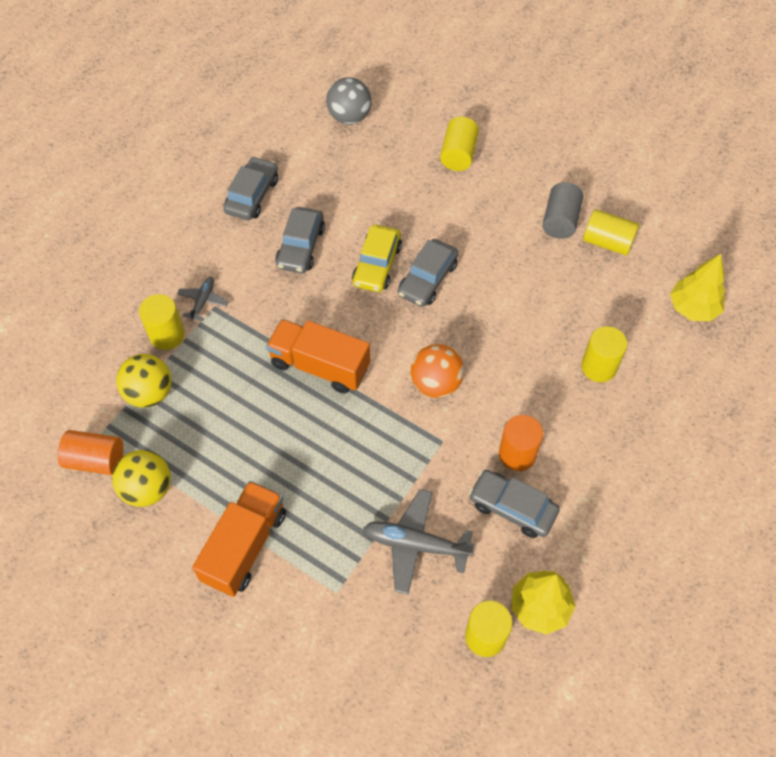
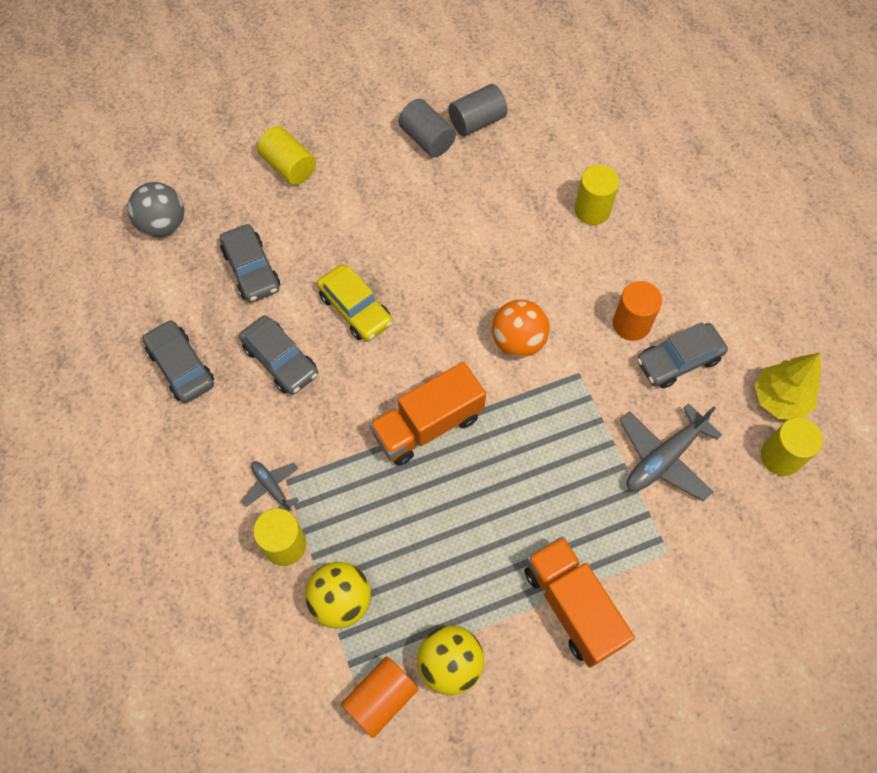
camera: 55 degrees left, 5 degrees up
grey car [398,239,458,307] -> grey car moved to [220,224,280,303]
yellow cylinder [583,209,639,256] -> grey cylinder [448,84,508,136]
yellow tree [670,254,725,321] -> none

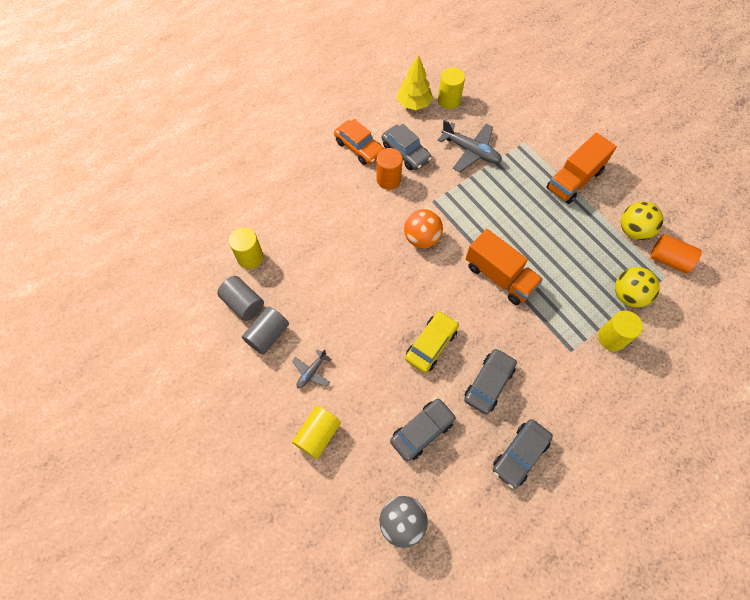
camera: 105 degrees left, 0 degrees up
grey plane [242,461,299,511] -> grey plane moved to [292,349,331,388]
yellow cylinder [574,165,619,225] -> yellow cylinder moved to [229,228,263,269]
none -> orange car [334,119,384,165]

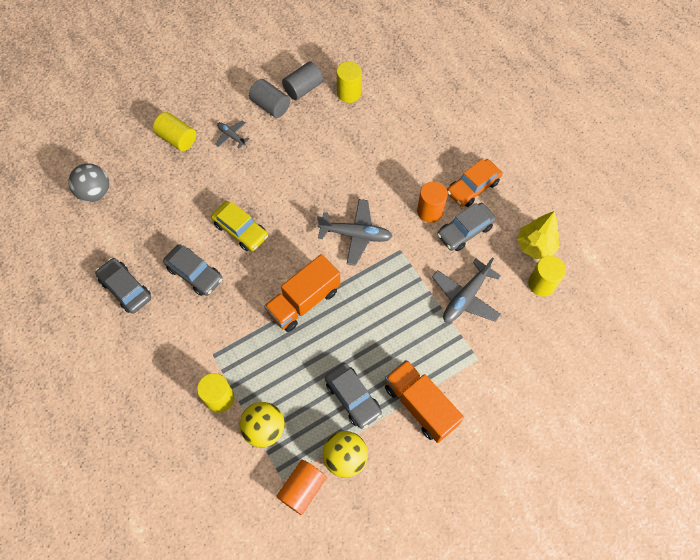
camera: 95 degrees right, 0 degrees up
grey car [390,399,456,461] -> grey car moved to [325,363,382,429]
orange ball [404,209,443,248] -> grey plane [317,199,393,266]

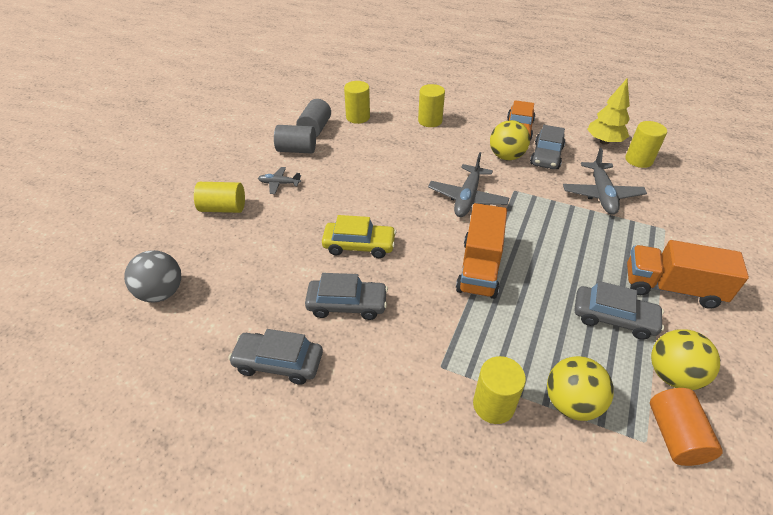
camera: 35 degrees left, 20 degrees down
grey plane [317,199,393,266] -> grey plane turned 135 degrees clockwise [428,152,509,217]
orange cylinder [417,181,448,223] -> yellow ball [490,120,530,160]
none -> yellow cylinder [418,84,445,127]

